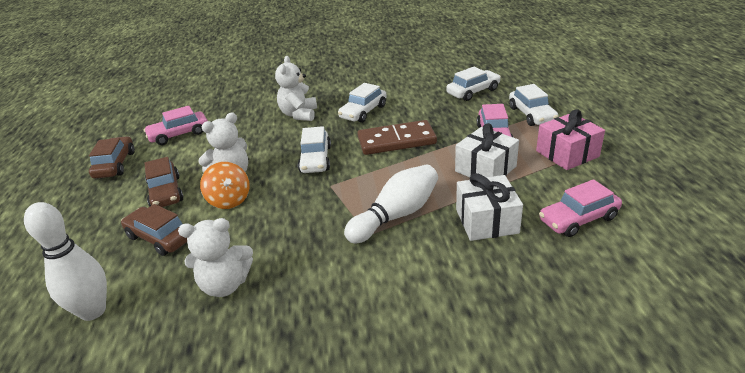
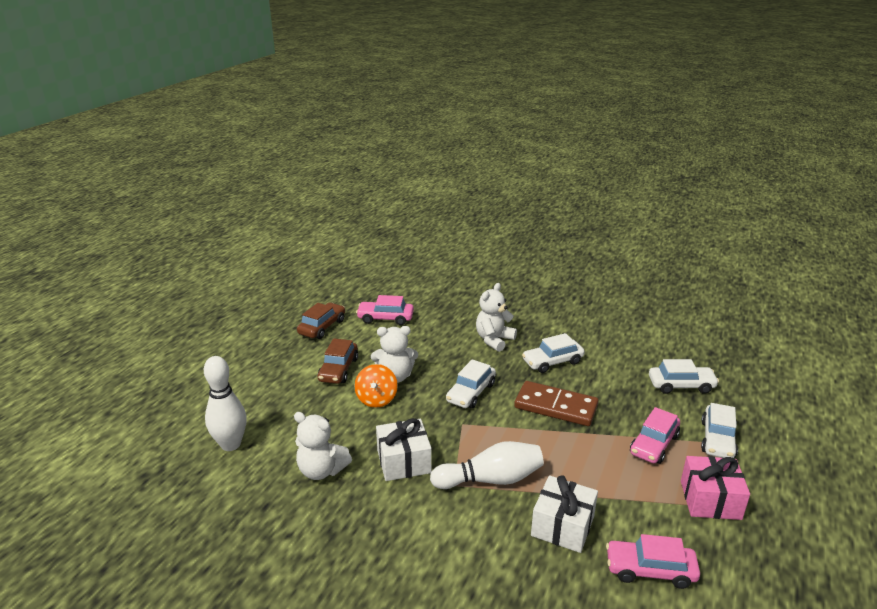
camera: 30 degrees right, 5 degrees down
brown car [121,204,187,256] -> none
white gift [455,123,519,177] -> white gift moved to [376,418,432,481]

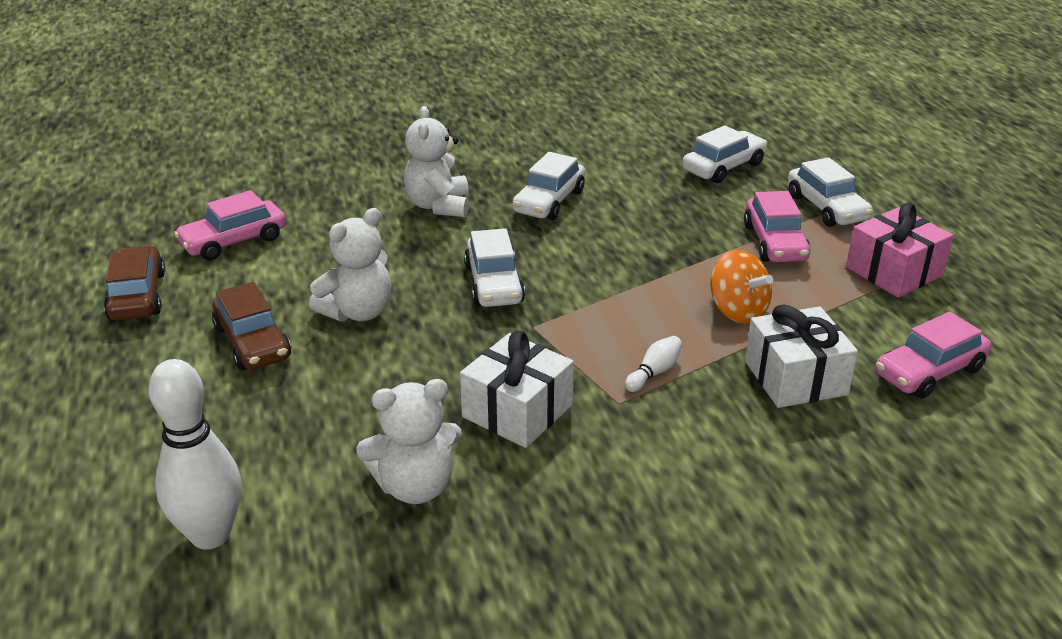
camera: 40 degrees left, 5 degrees up
orange spinning top [354,364,398,408] -> orange spinning top moved to [710,250,773,324]
white bowling pin [430,441,544,489] -> white bowling pin [625,336,682,392], size x0.45
brown domino [514,381,599,426] -> none

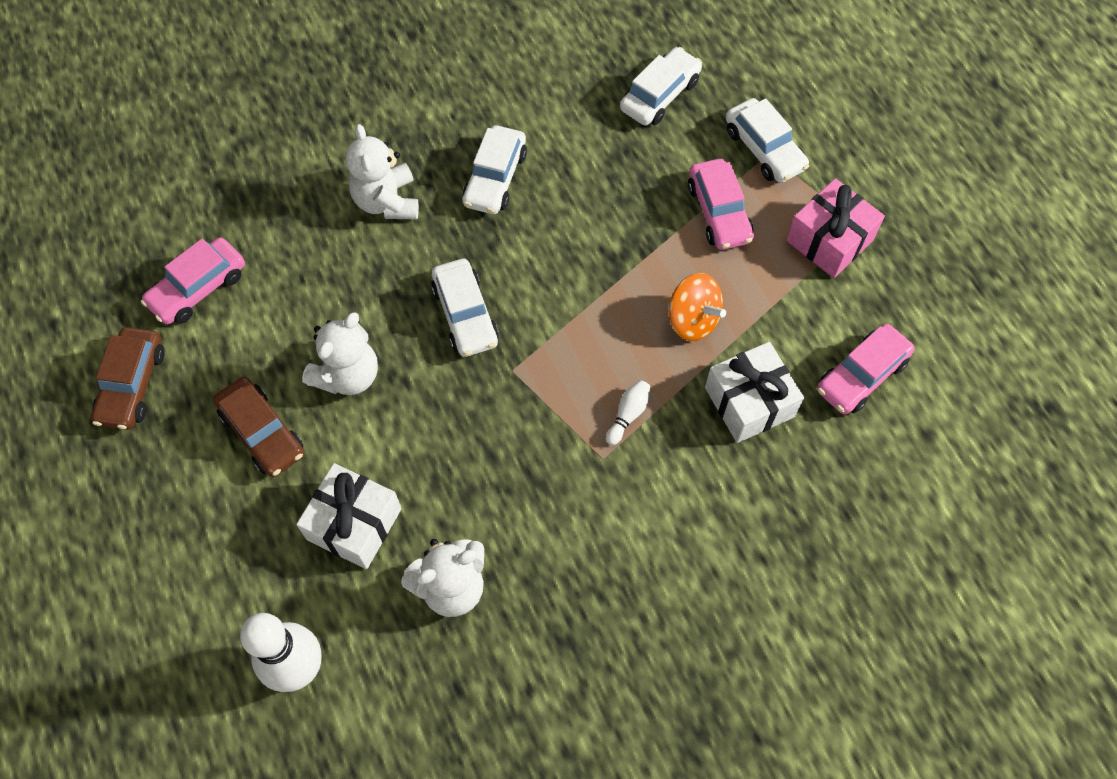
camera: 10 degrees left, 30 degrees up
brown car [104,245,165,321] -> brown car turned 150 degrees counterclockwise [91,327,165,430]
white gift [460,331,574,448] -> white gift moved to [296,463,402,569]

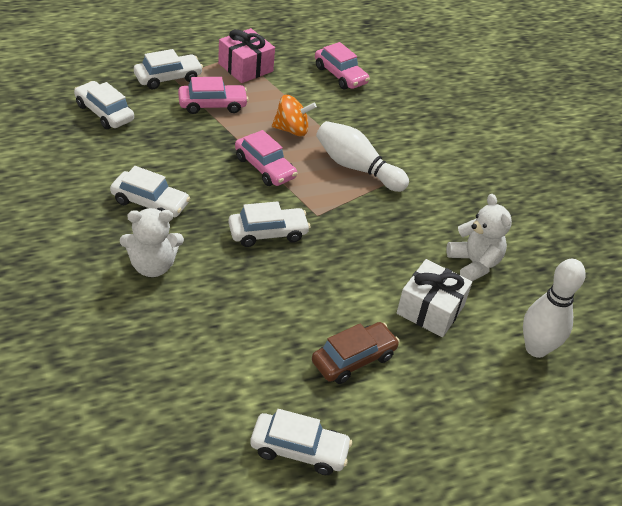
camera: 90 degrees left, 20 degrees down
brown car [91,327,165,430] -> white car [250,409,352,475]
pink car [141,238,245,325] -> pink car moved to [235,130,297,186]
white teddy bear [302,312,378,395] -> none
white bowling pin [606,380,650,445] -> white bowling pin [316,121,409,192], size x2.22
orange spinning top [668,273,726,341] -> orange spinning top turned 45 degrees clockwise [272,95,317,136]
white gift [705,342,804,443] -> none

